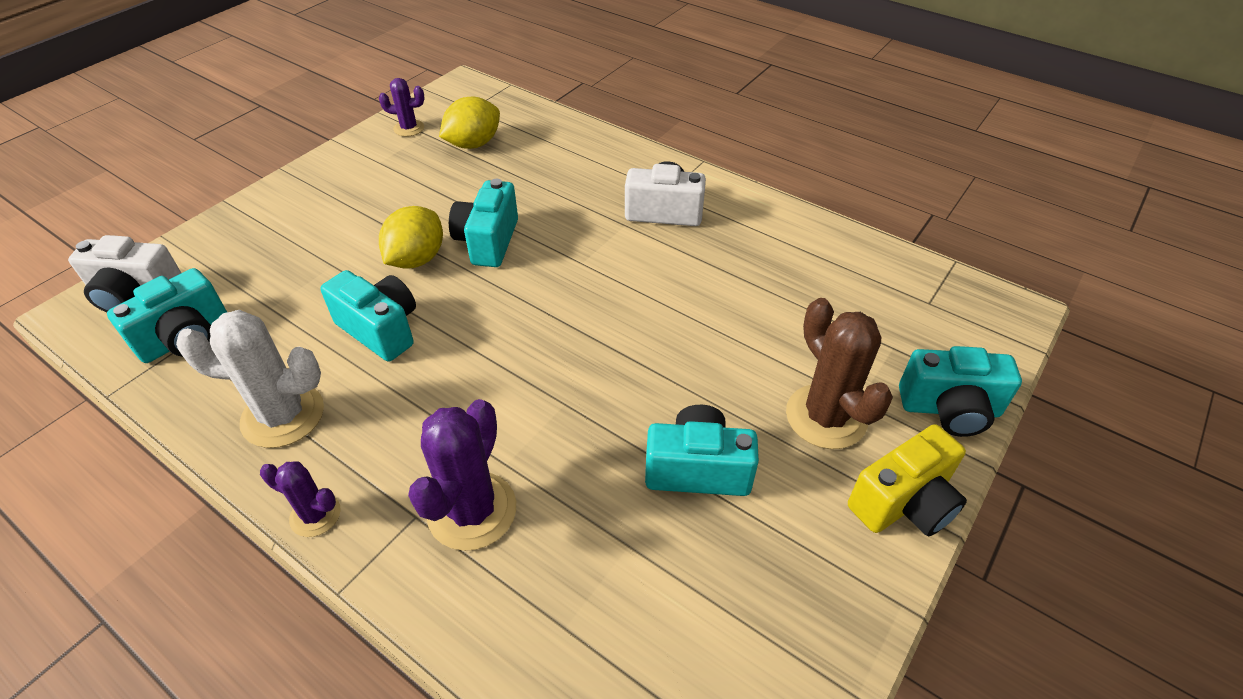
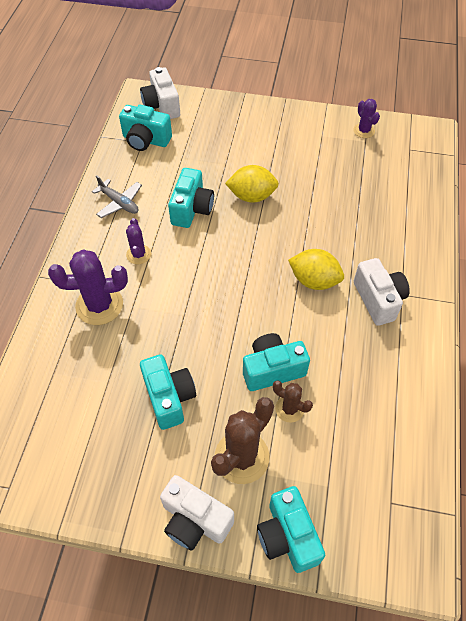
camera: 65 degrees right, 10 degrees up
white cactus [176,310,324,448] -> grey plane [92,175,142,218]
purple cactus [260,461,341,537] -> purple cactus moved to [126,218,151,264]
yellow lemon [439,97,500,149] -> yellow lemon moved to [288,249,344,290]
turquoise camera [449,179,518,267] -> turquoise camera moved to [243,333,310,391]
yellow camera [848,424,967,536] -> white camera [160,475,234,551]
none -> brown cactus [273,380,313,423]

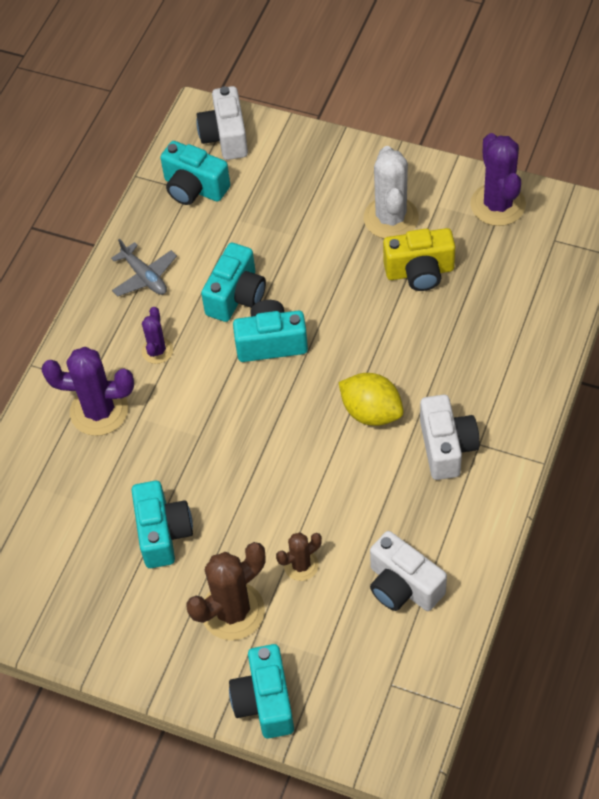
camera: 15 degrees right, 0 degrees up
white camera [160,475,234,551] -> white camera moved to [370,531,447,611]
yellow lemon [225,165,279,203] -> none
turquoise camera [243,333,310,391] -> turquoise camera moved to [233,300,308,362]
brown cactus [273,380,313,423] -> brown cactus turned 75 degrees counterclockwise [276,533,322,581]
purple cactus [353,99,380,138] -> purple cactus [470,133,526,226], size x1.80
none -> white cactus [364,146,419,239]
none -> yellow camera [383,228,456,291]

